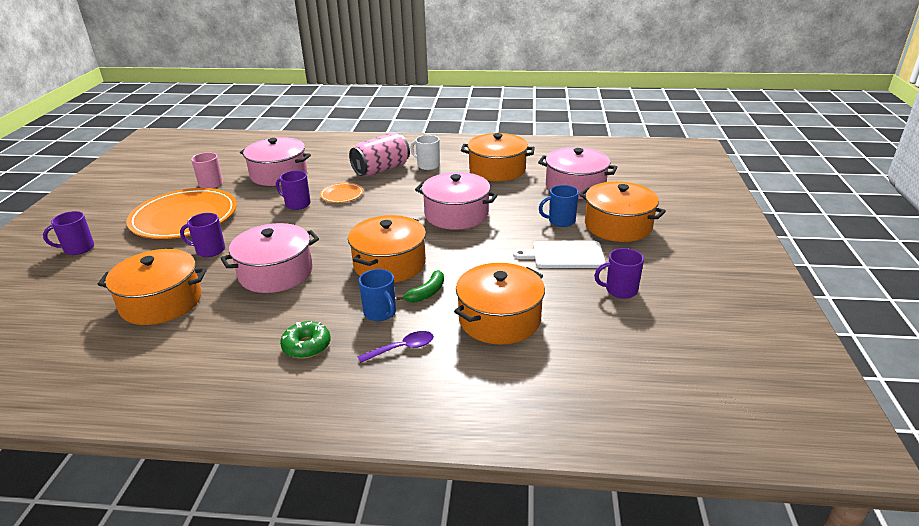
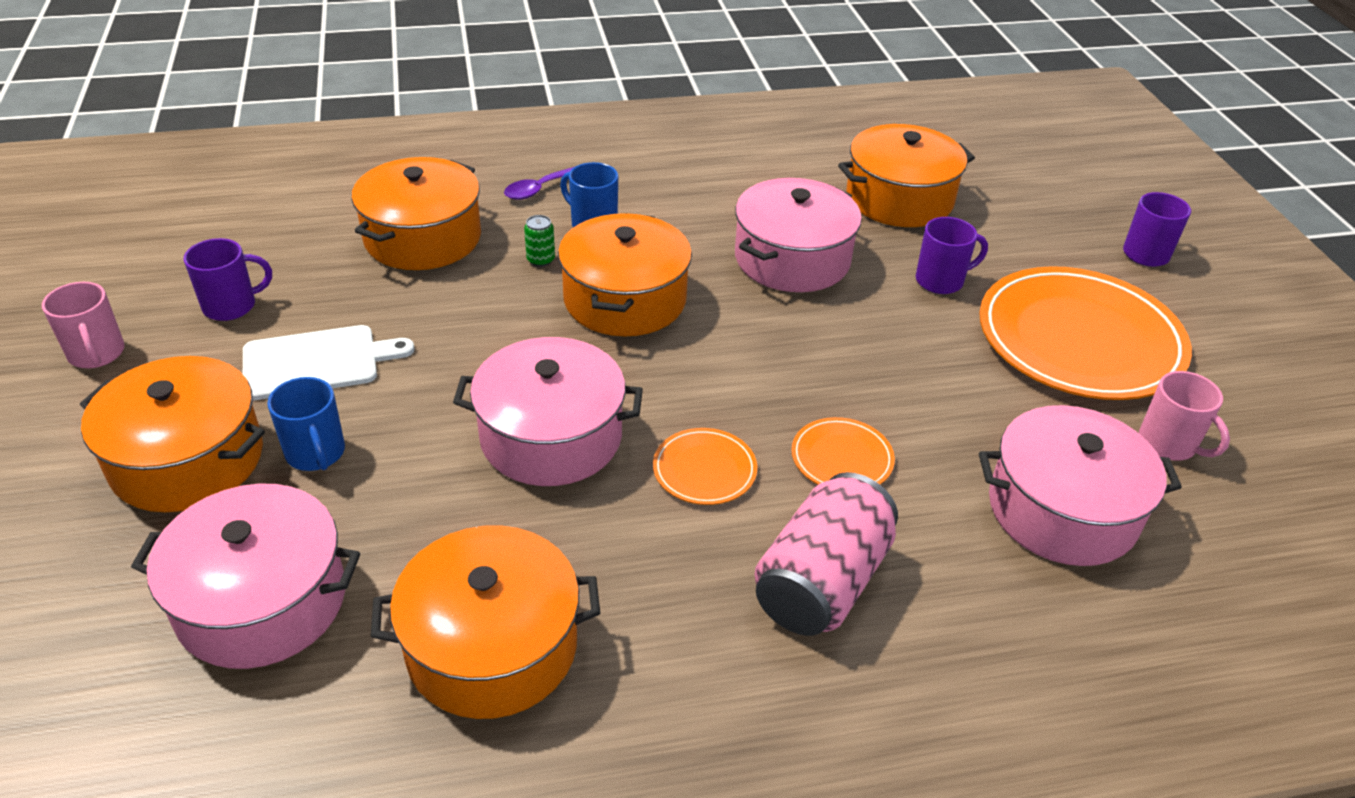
camera: 160 degrees right, 10 degrees up
purple mug [276,170,311,210] -> none
green donut [280,321,331,359] -> none
green banana [396,270,444,303] -> green can [524,215,555,267]
white mug [410,135,440,170] -> none
blue mug [539,185,579,227] -> blue mug turned 90 degrees clockwise [267,377,345,471]
none -> pink mug [42,282,125,368]
none -> orange plate [653,428,757,505]

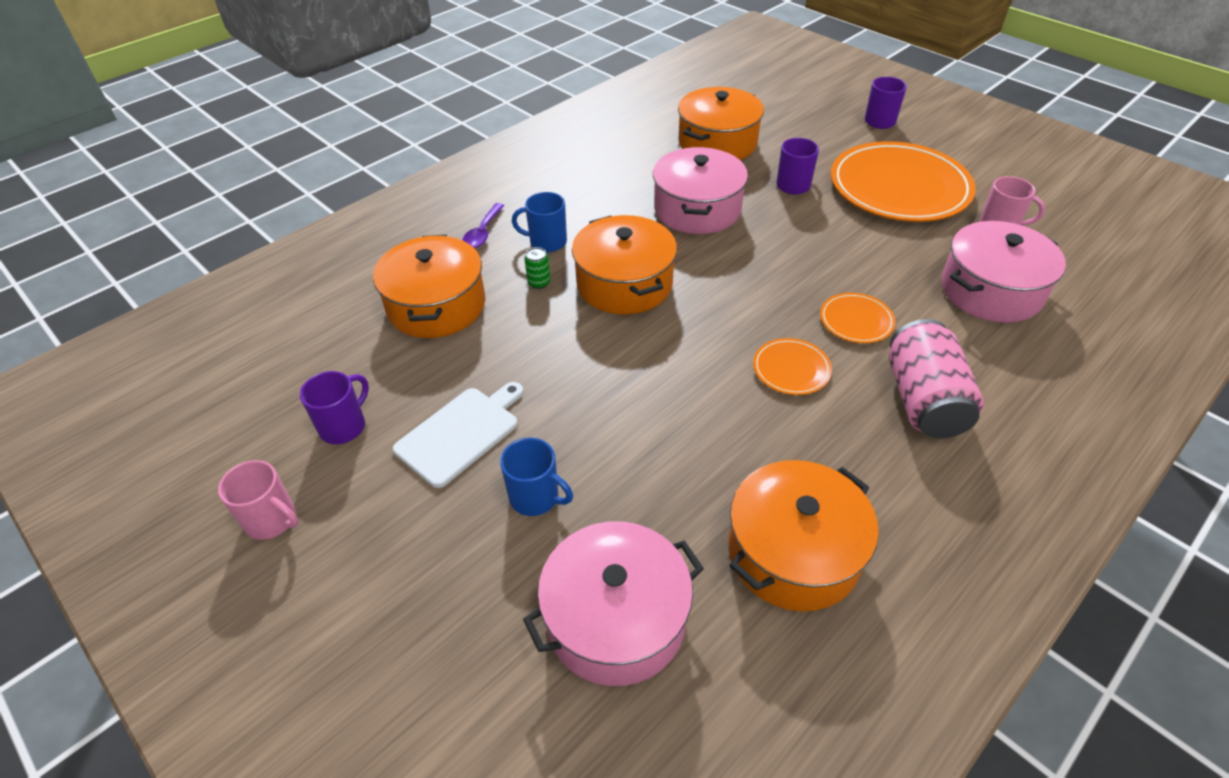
camera: 30 degrees left, 5 degrees up
orange pot [80,356,265,512] -> none
pink pot [453,337,643,486] -> none

